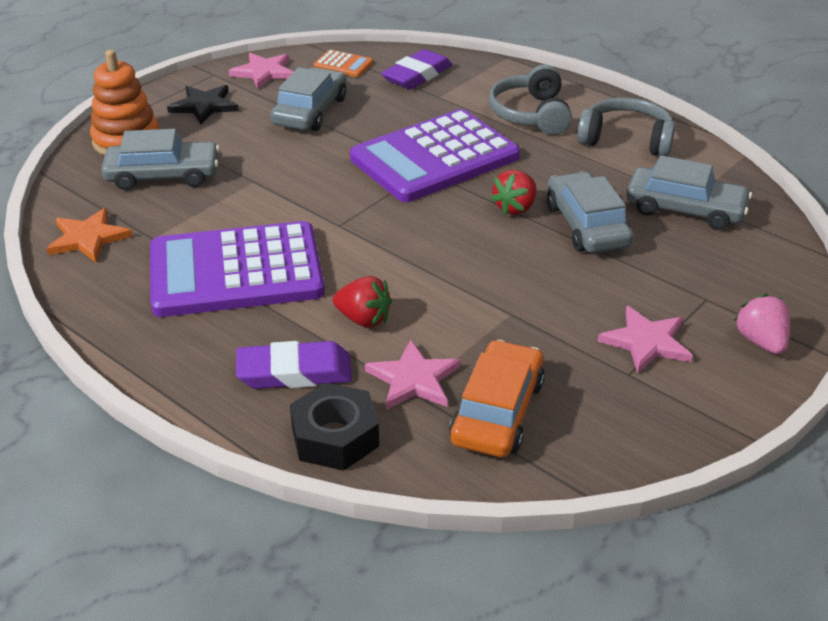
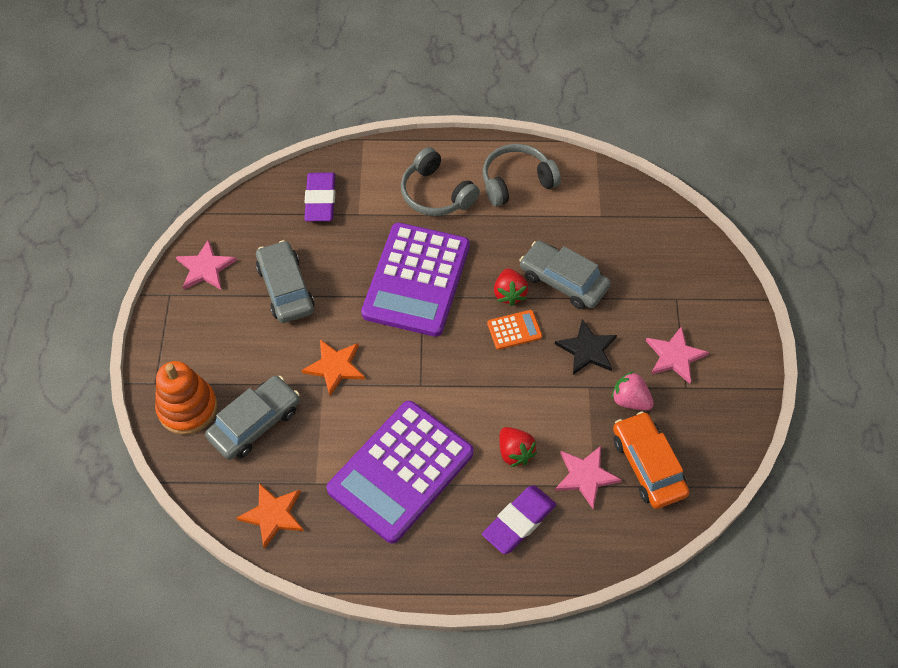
camera: 40 degrees left, 20 degrees up
black star [167,85,239,124] -> black star moved to [555,319,617,375]
black nut [290,382,379,471] -> none
orange calculator [313,50,373,77] -> orange calculator moved to [487,310,542,350]
red strawberry [333,276,392,328] -> red strawberry turned 75 degrees clockwise [499,427,537,467]
grey car [626,155,752,230] -> none
pink strawberry [734,294,790,354] -> pink strawberry moved to [611,371,654,411]
none -> orange star [302,340,365,396]

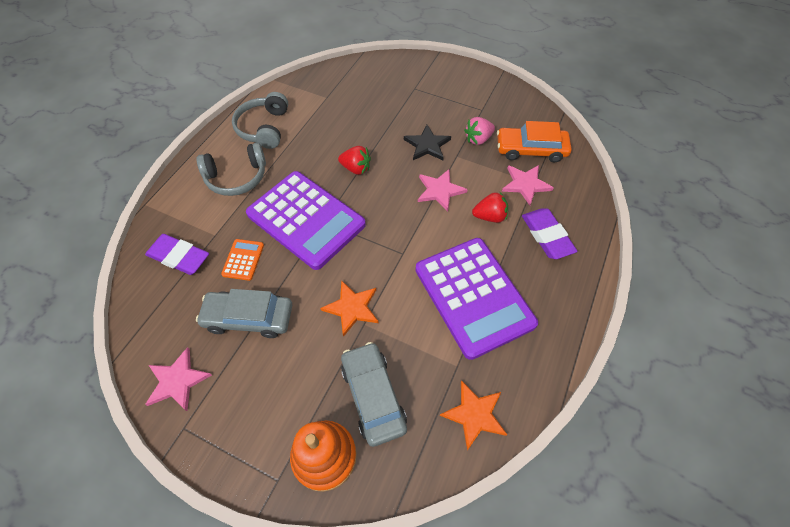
camera: 65 degrees left, 0 degrees up
orange calculator [487,310,542,350] -> orange calculator moved to [221,239,264,281]
grey car [520,240,611,309] -> none
pink star [646,326,709,384] -> pink star moved to [418,169,468,212]

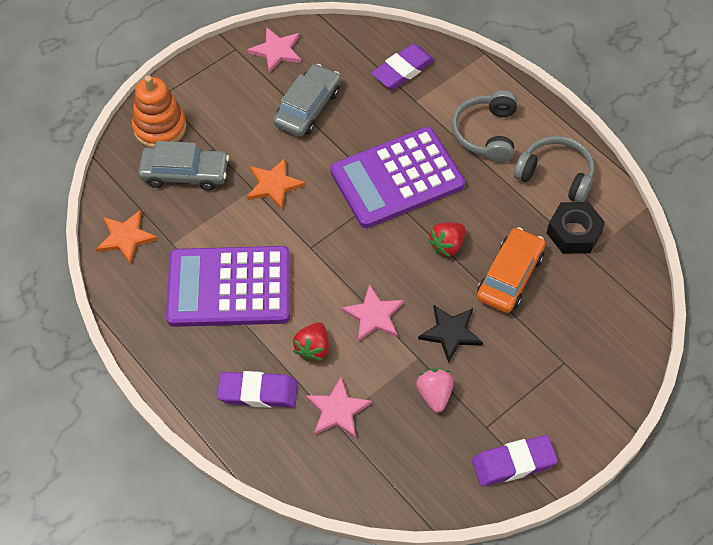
camera: 115 degrees right, 0 degrees up
orange calculator [221,239,264,281] -> none
orange car [497,121,572,162] -> orange car moved to [477,227,545,313]
none -> purple eraser [472,435,558,487]
none -> black nut [547,202,605,253]

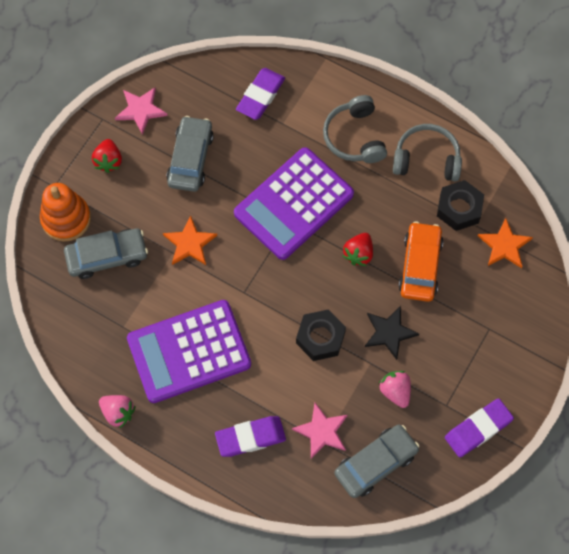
camera: 20 degrees left, 10 degrees up
orange star [96,210,158,265] -> orange star moved to [478,218,533,268]
red strawberry [293,322,329,362] -> red strawberry moved to [92,139,122,173]
pink star [341,284,404,342] -> black nut [296,309,346,361]
none -> pink strawberry [99,395,136,428]
none -> grey car [334,425,419,498]

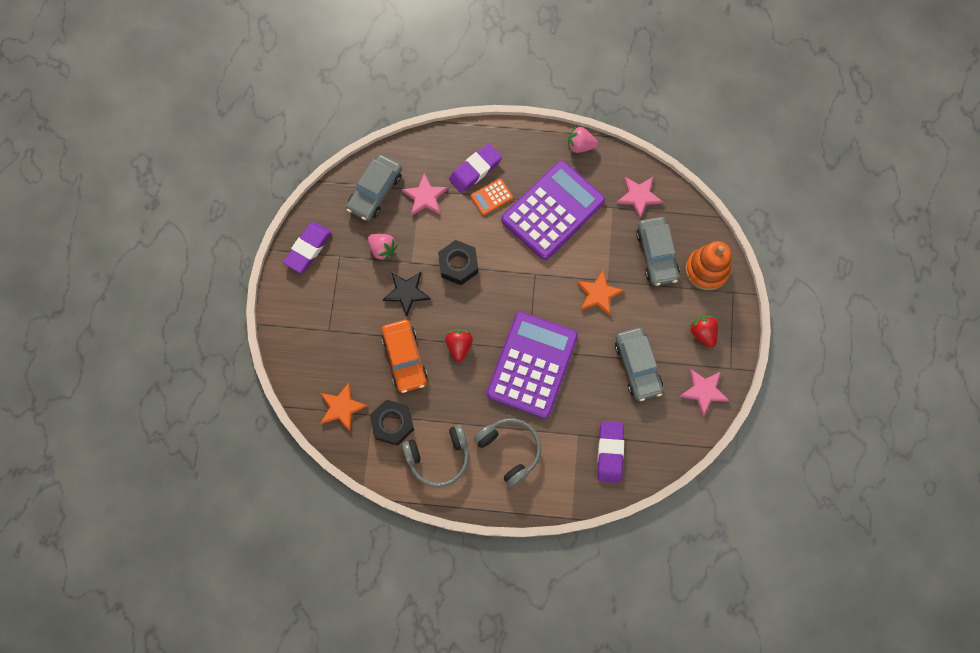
camera: 155 degrees right, 5 degrees up
grey car [64,228,148,279] -> grey car turned 60 degrees counterclockwise [636,217,680,286]
none -> orange calculator [471,178,513,215]
none -> pink star [616,177,663,218]

